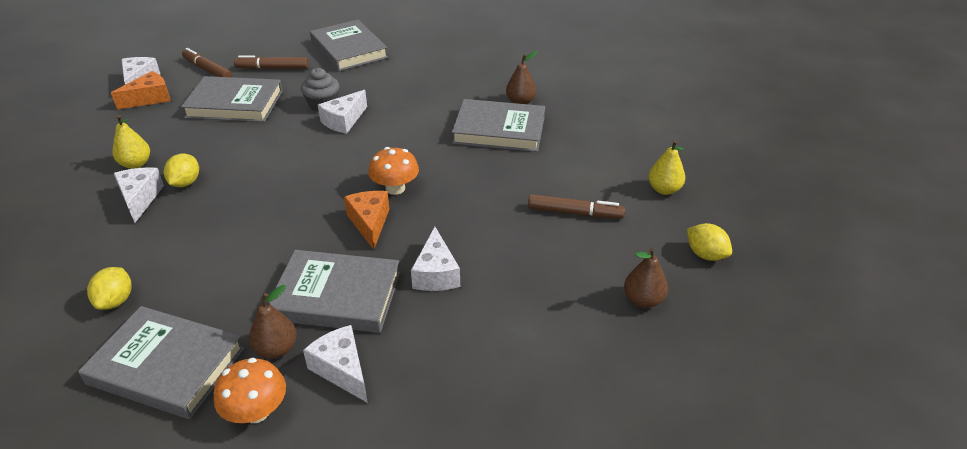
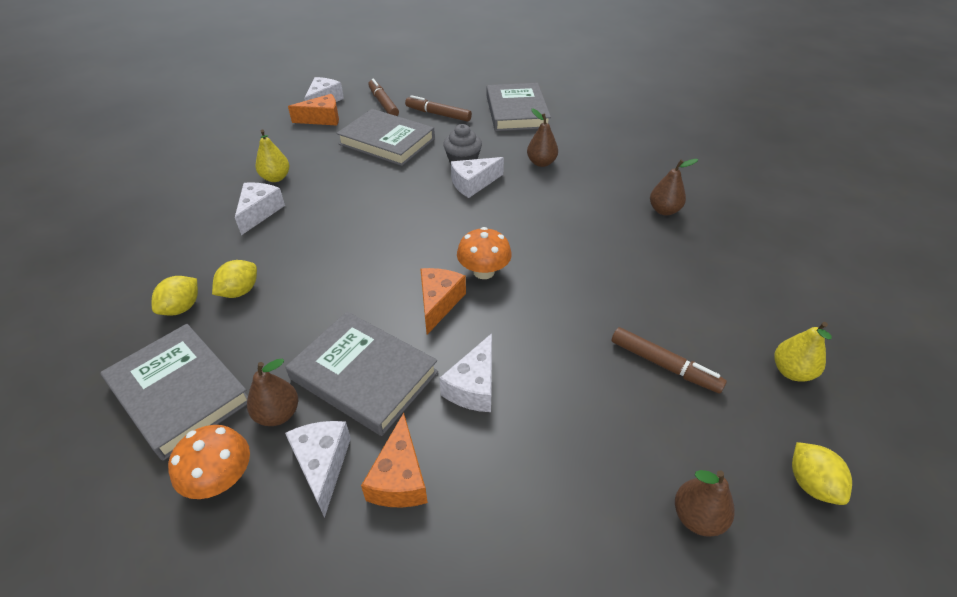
camera: 25 degrees right, 5 degrees up
yellow lemon [164,154,199,187] -> yellow lemon moved to [212,260,257,298]
grey book [452,99,545,152] -> none
none -> orange cheese [361,413,428,508]
none -> brown pear [527,109,558,167]

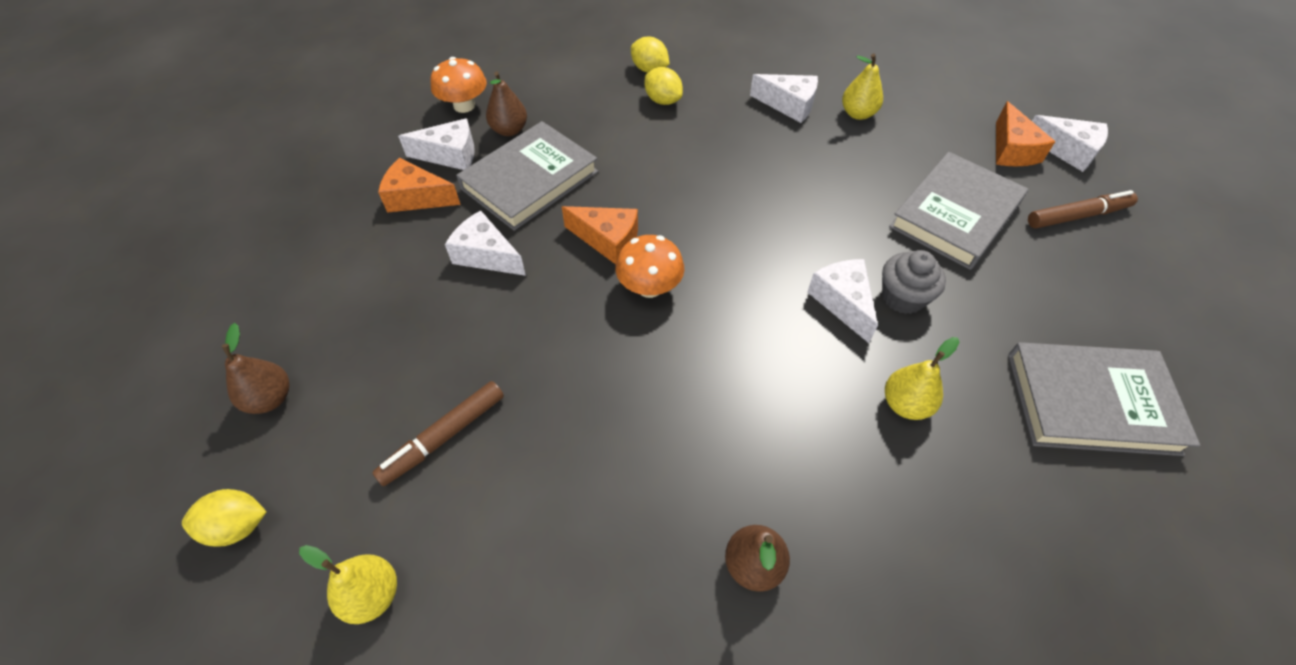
camera: 100 degrees right, 10 degrees up
grey book [100,324,248,461] -> none
brown marker [405,95,472,122] -> none
brown pear [527,109,558,167] -> yellow pear [885,337,959,420]

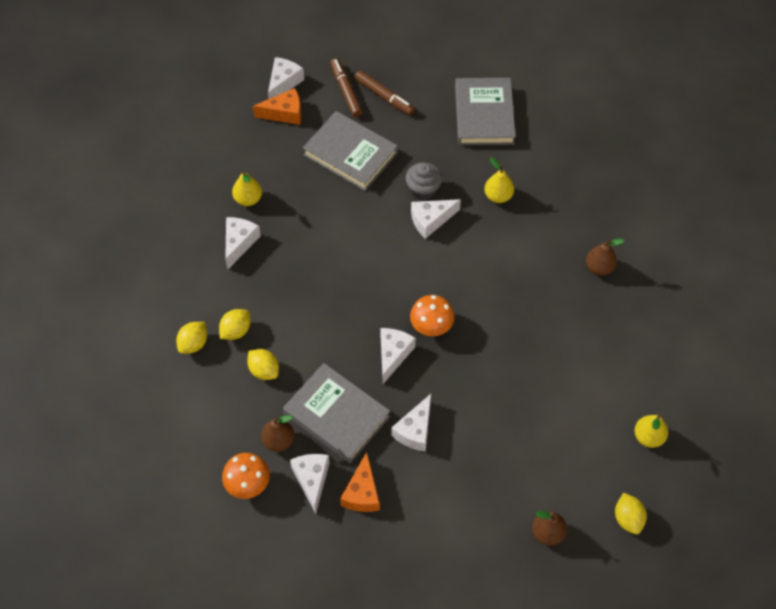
camera: 95 degrees left, 5 degrees up
brown marker [372,381,504,486] -> brown marker moved to [355,70,415,115]
orange cheese [562,206,638,265] -> white cheese [380,328,416,384]
none -> yellow lemon [247,349,279,380]

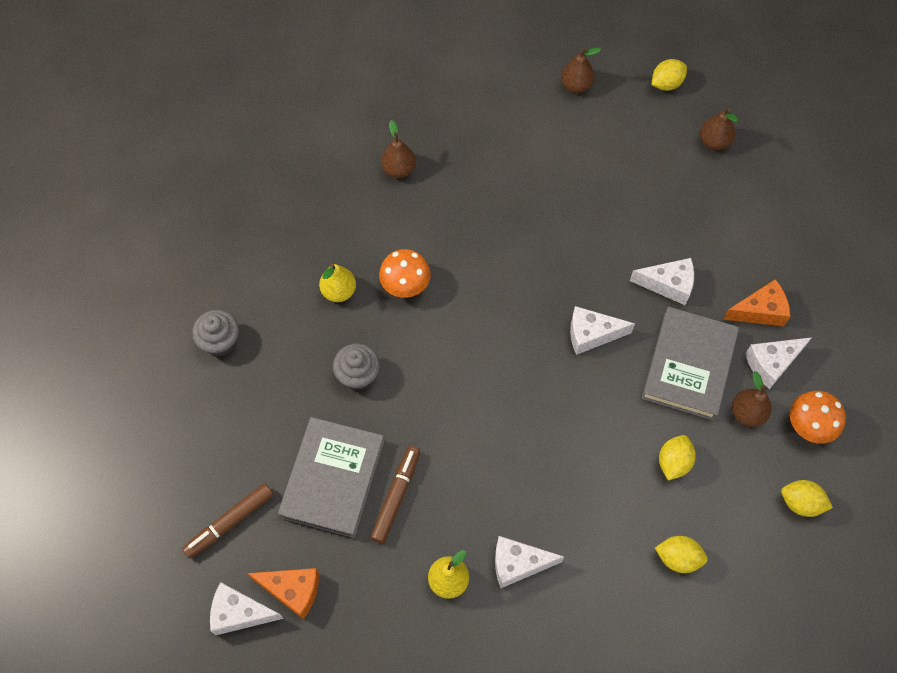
camera: 110 degrees left, 5 degrees up
yellow lemon [219,309,250,340] -> yellow lemon moved to [781,480,833,517]
orange cheese [253,88,301,125] -> orange cheese turned 135 degrees clockwise [247,568,319,620]
brown marker [355,70,415,115] -> brown marker moved to [370,446,420,544]
orange mushroom [410,295,454,336] -> orange mushroom moved to [379,249,431,298]
white cheese [411,199,461,239] -> none
grey book [455,78,516,145] -> grey cupcake [192,310,239,356]
yellow pear [635,415,668,448] -> brown pear [561,48,601,93]

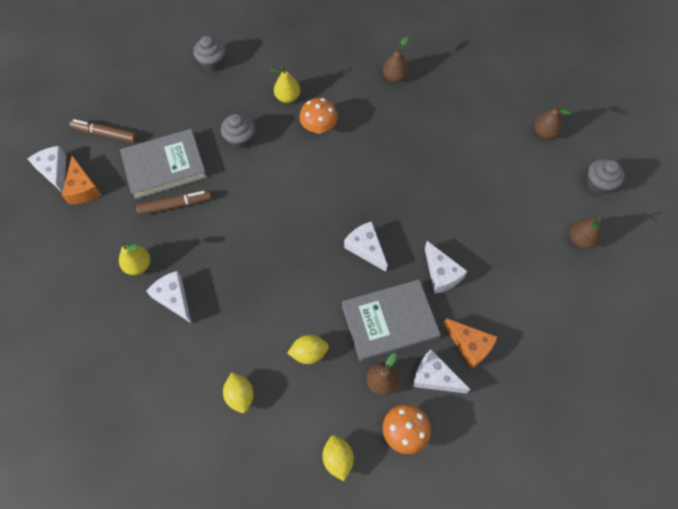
camera: 55 degrees right, 0 degrees up
yellow lemon [652,59,687,91] -> grey cupcake [587,159,625,195]

